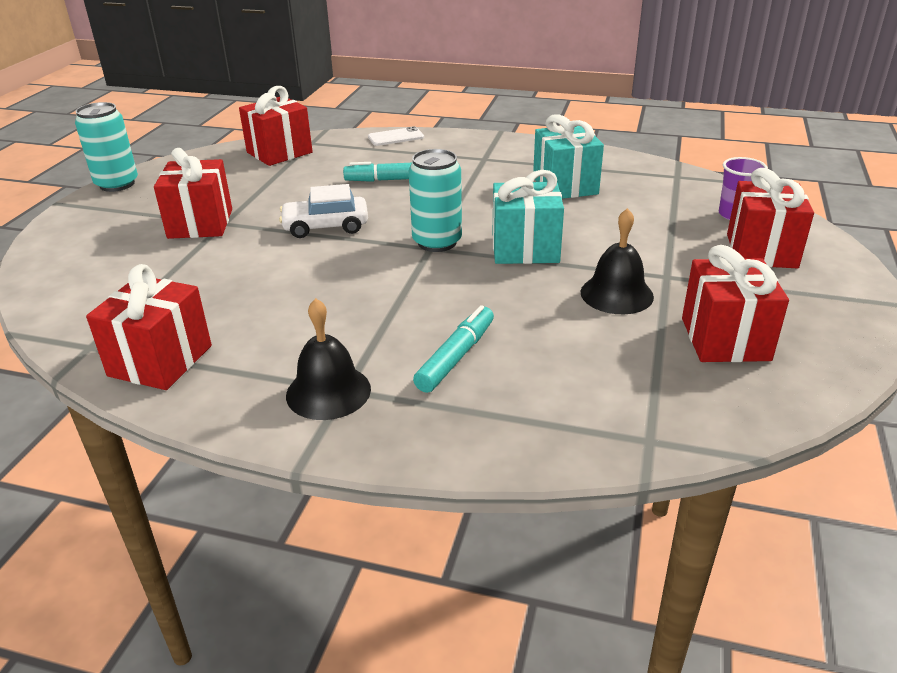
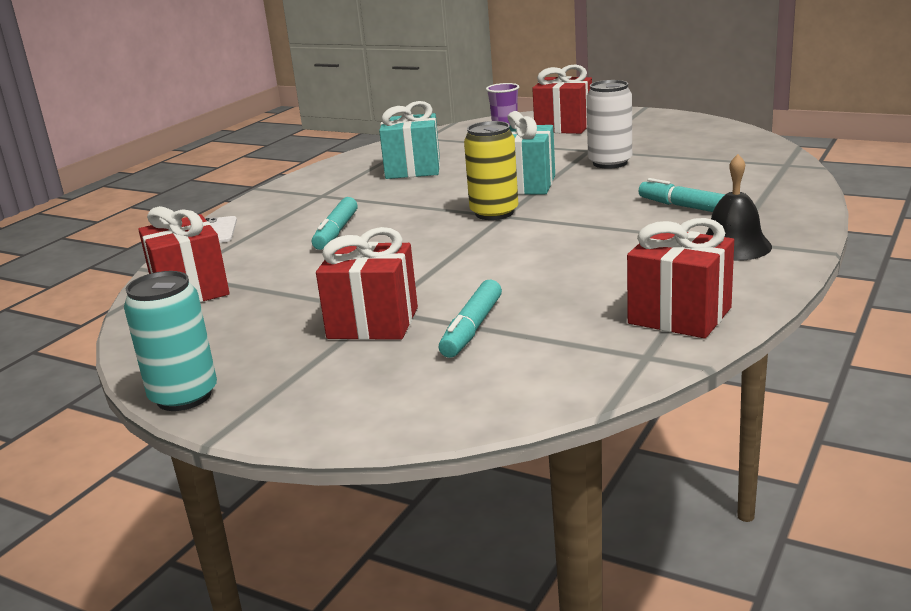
camera: 75 degrees left, 10 degrees down
white car [279,184,368,238] -> none
turquoise can [409,149,462,252] -> yellow can [464,121,518,220]
black bell [581,208,654,314] -> white can [586,80,632,169]
red gift [682,245,789,362] -> none
none -> turquoise marker [439,279,502,358]

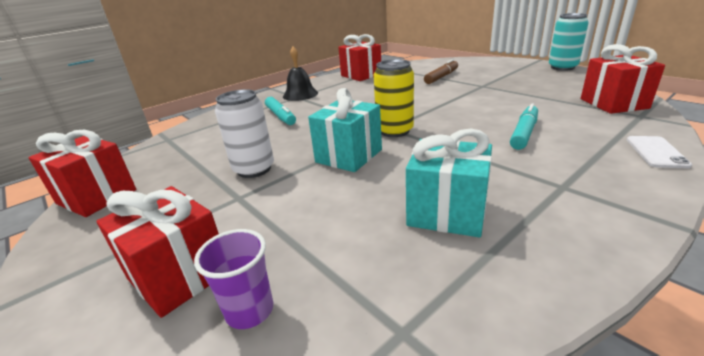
camera: 160 degrees left, 5 degrees up
red gift [316,227,418,340] -> red gift moved to [29,130,136,217]
turquoise marker [439,279,502,358] -> brown marker [424,59,458,84]

